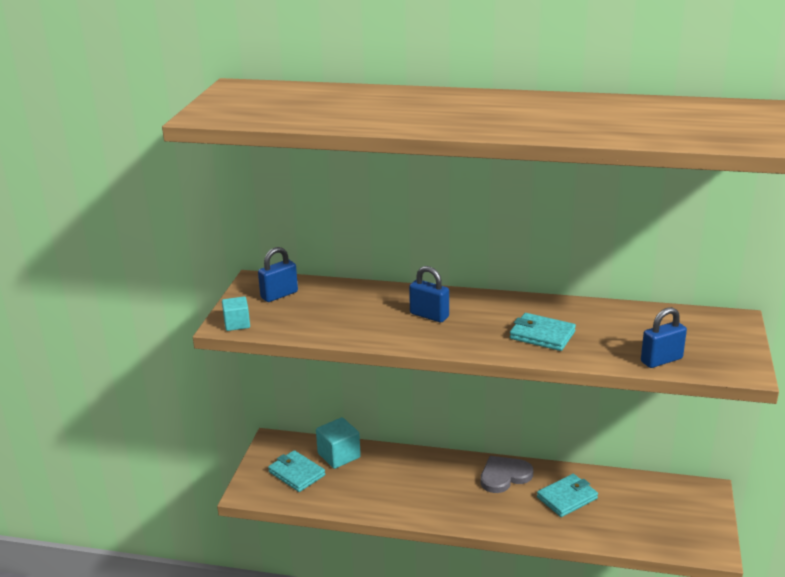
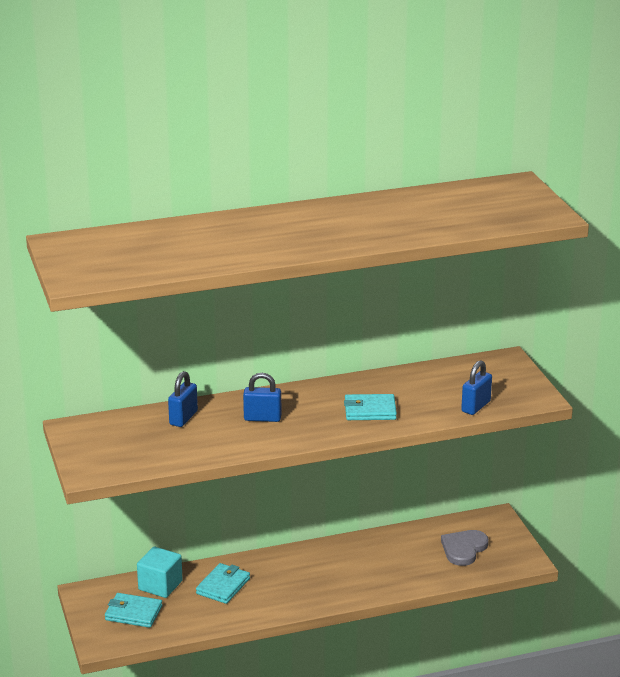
camera: 30 degrees left, 0 degrees up
turquoise cube [222,296,250,331] -> none
blue padlock [258,247,298,302] -> blue padlock moved to [168,371,198,427]
grey heart [481,456,533,493] -> grey heart moved to [441,530,489,566]
turquoise wallet [537,474,598,517] -> turquoise wallet moved to [196,563,250,604]

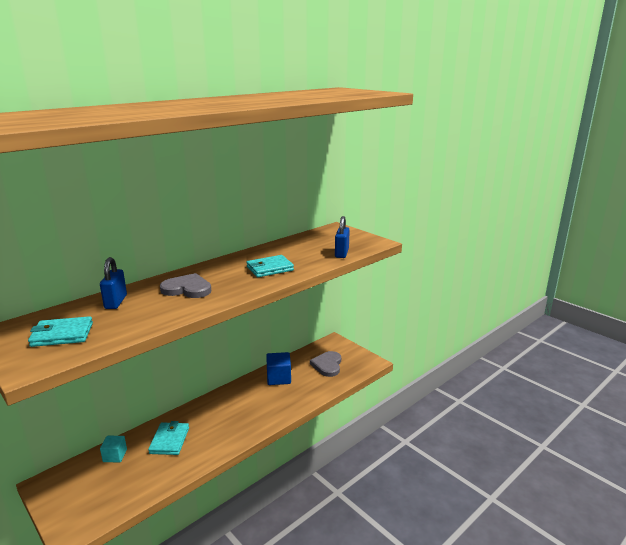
camera: 25 degrees left, 5 degrees down
turquoise wallet [105,593,162,628] -> turquoise wallet moved to [28,316,93,347]
turquoise cube [137,546,183,598] -> turquoise cube [100,436,127,462], size x0.65
blue padlock [243,373,281,422] -> grey heart [160,273,211,298]
none -> blue cube [266,352,291,385]

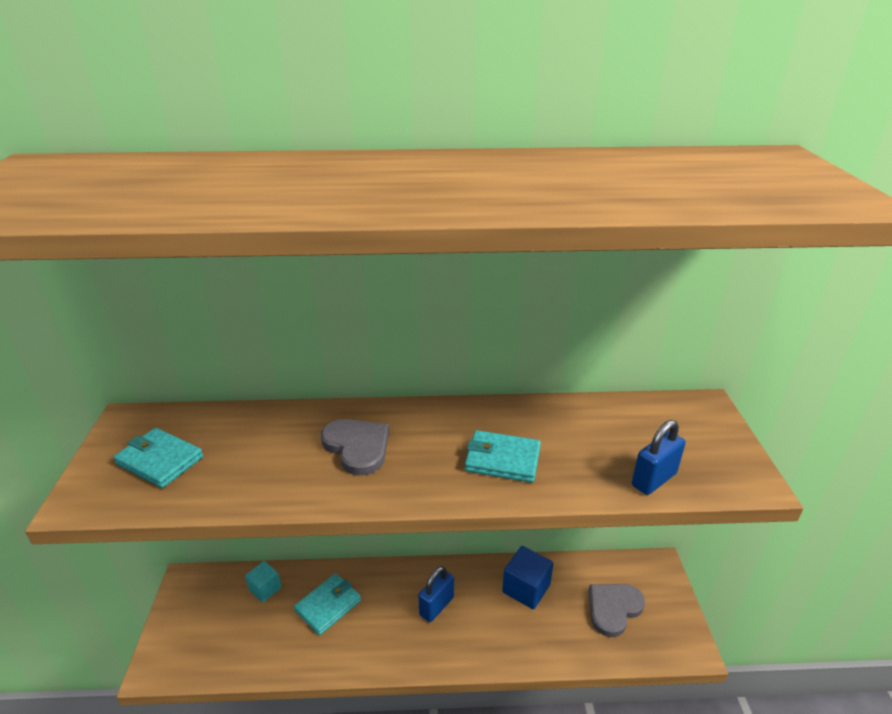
camera: 40 degrees right, 10 degrees up
blue padlock [100,257,127,309] -> blue padlock moved to [418,566,454,622]

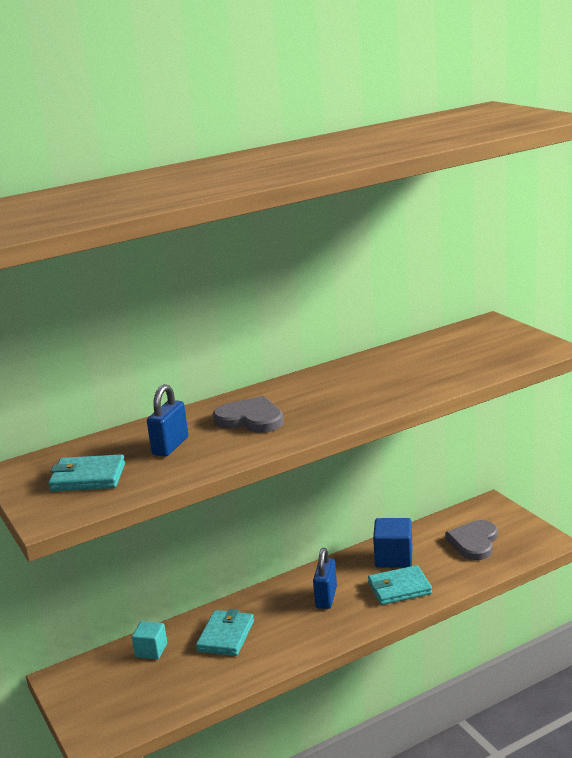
camera: 25 degrees left, 10 degrees down
turquoise wallet [465,430,541,483] -> turquoise wallet moved to [368,565,432,605]
blue padlock [632,420,686,495] -> blue padlock moved to [147,384,188,457]

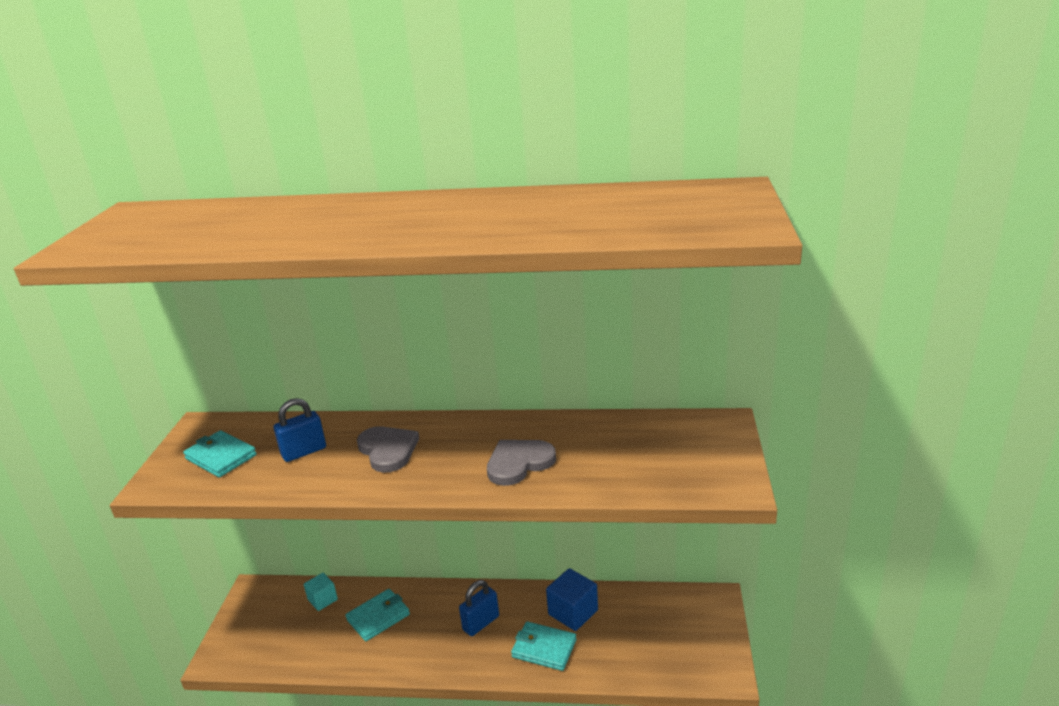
camera: 35 degrees right, 5 degrees up
grey heart [445,520,498,560] -> grey heart moved to [487,440,556,486]

